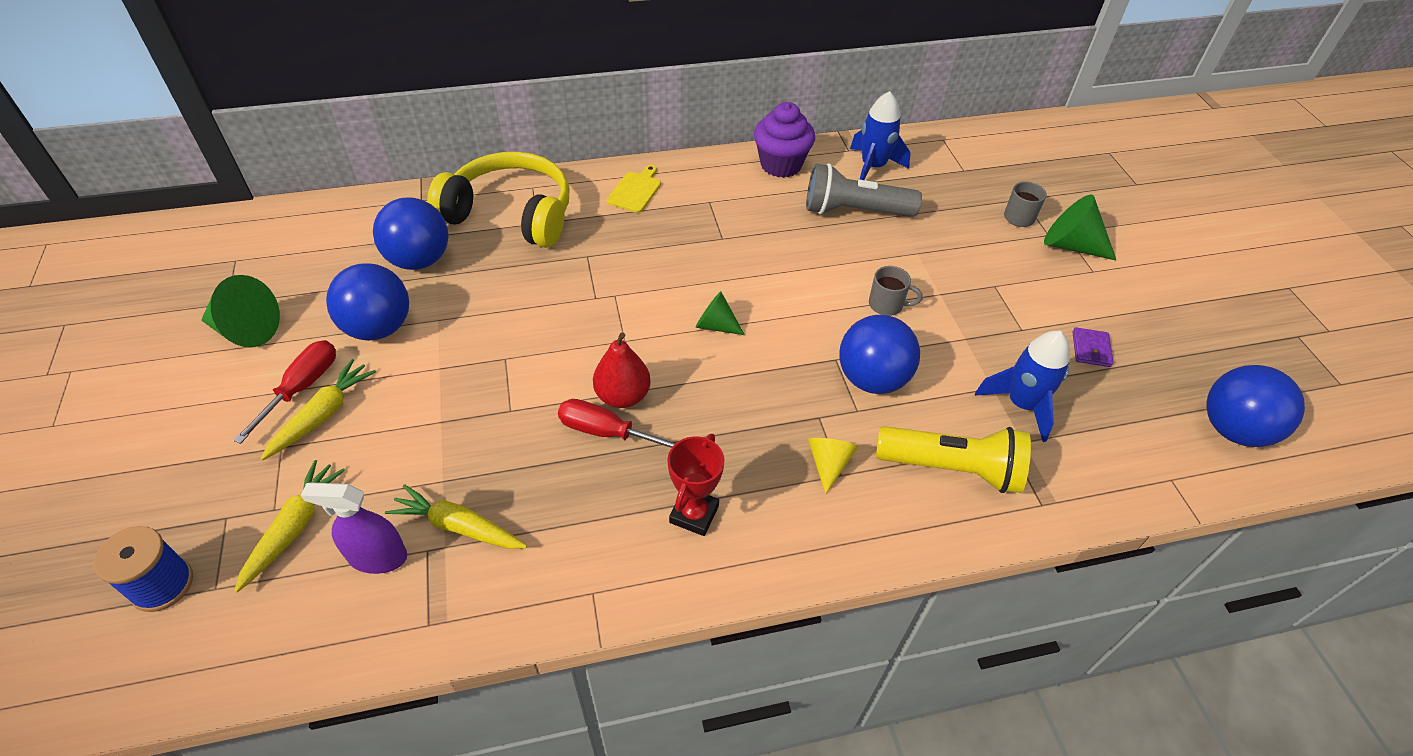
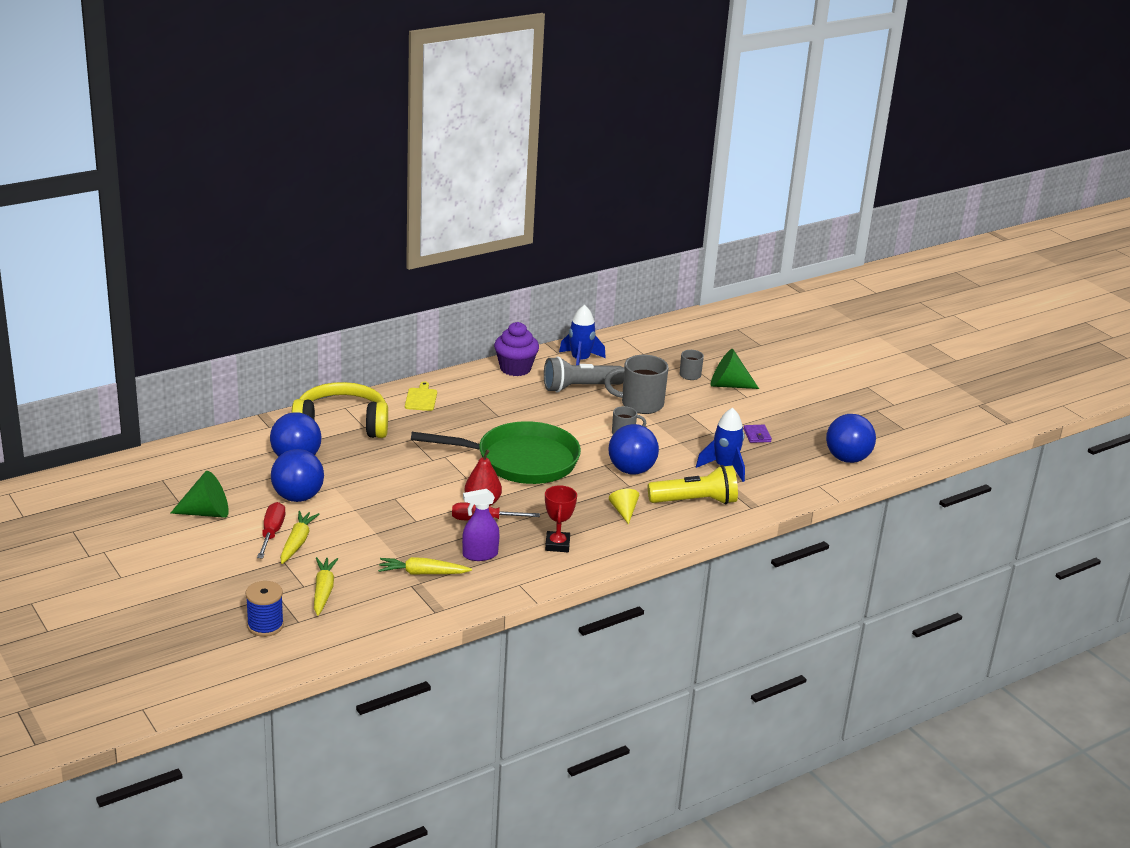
camera: 20 degrees left, 20 degrees down
purple spray bottle [301,483,407,574] -> purple spray bottle moved to [462,489,500,561]
green cone [696,291,745,335] -> green pan [411,421,581,484]
none -> grey mug [604,355,669,414]

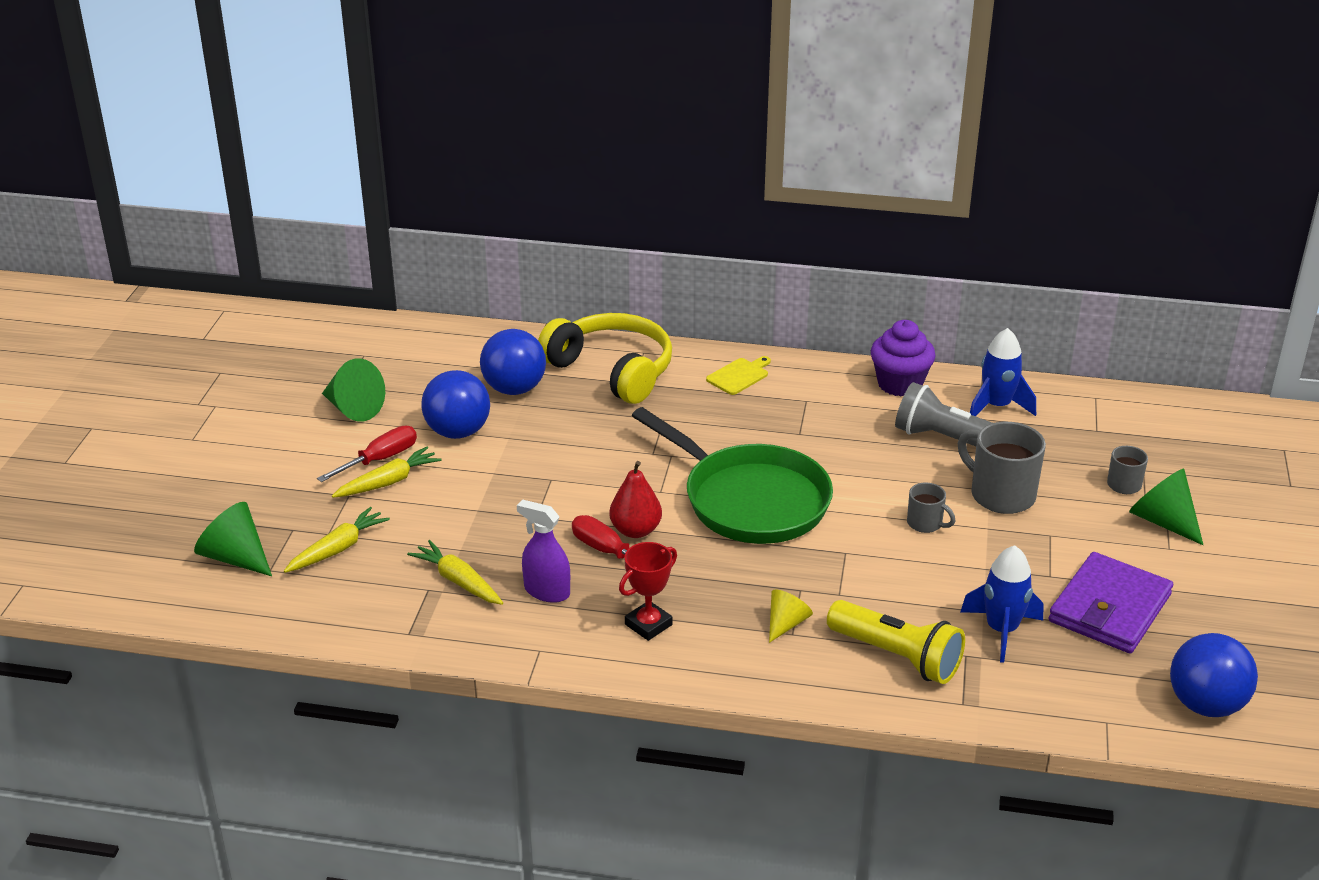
camera: 45 degrees right, 5 degrees up
blue spool [246,581,284,637] -> green cone [194,502,272,576]
blue ball [608,424,659,475] -> none
purple wallet [743,425,772,443] -> purple wallet [1049,552,1173,653], size x2.47

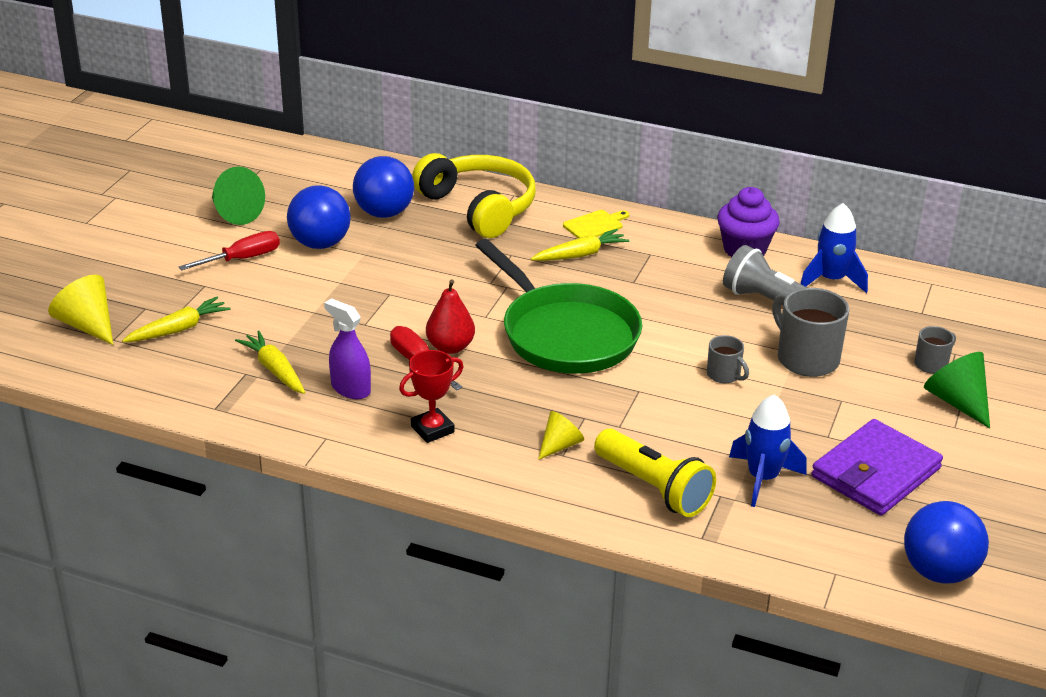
camera: 10 degrees right, 0 degrees up
green cone [194,502,272,576] -> yellow cone [48,275,113,345]
yellow carrot [332,447,442,498] -> yellow carrot moved to [531,229,629,261]

